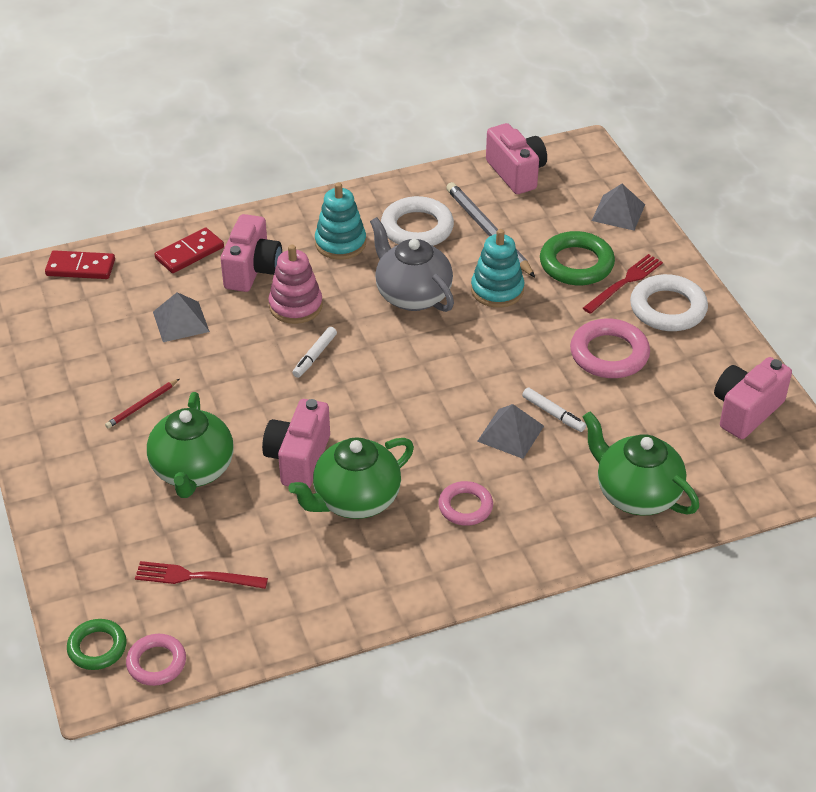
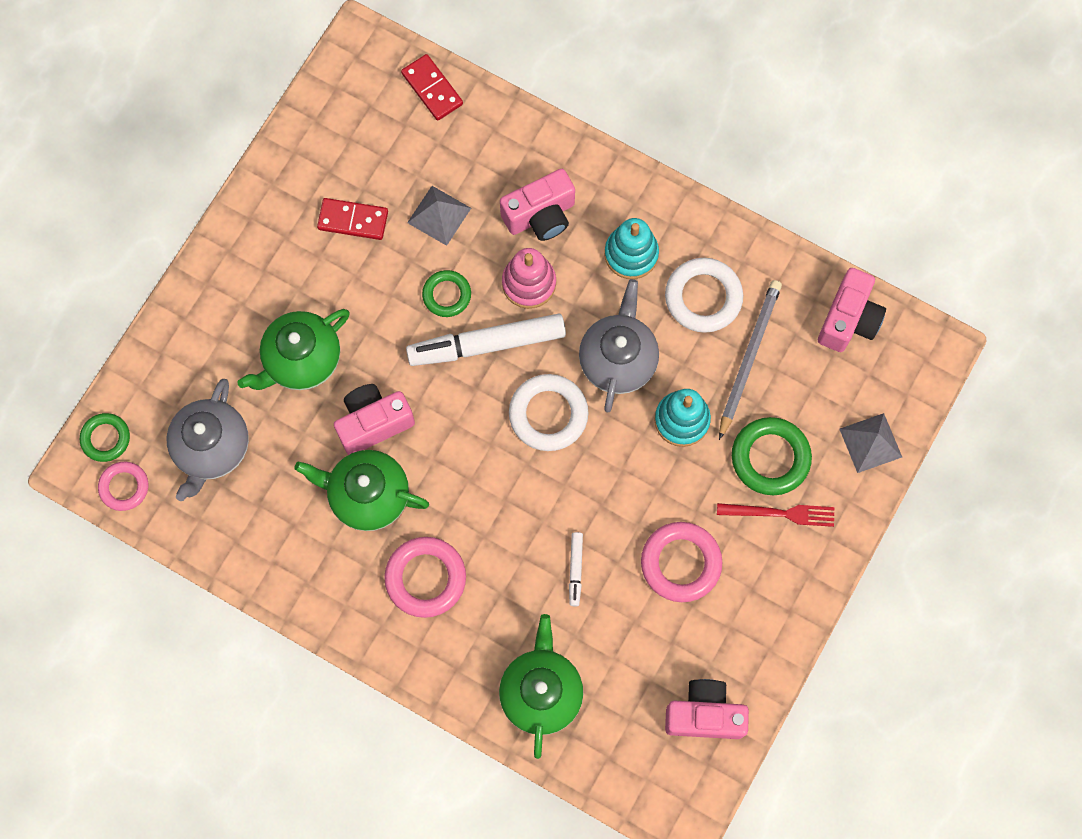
camera: 50 degrees right, 30 degrees up
red pencil [105,379,179,428] -> none
red fork [135,561,268,589] -> grey teapot [167,379,249,501]
red domino [155,228,224,273] -> red domino moved to [317,198,388,240]
white marker [292,327,337,378] -> white marker [406,314,566,366], size x2.23
pink ring [438,481,493,526] -> pink ring [384,537,466,618], size x1.59
grey pyramid [477,404,544,459] -> none
white ring [630,274,708,331] -> white ring moved to [509,374,588,451]
none -> green ring [422,270,471,317]

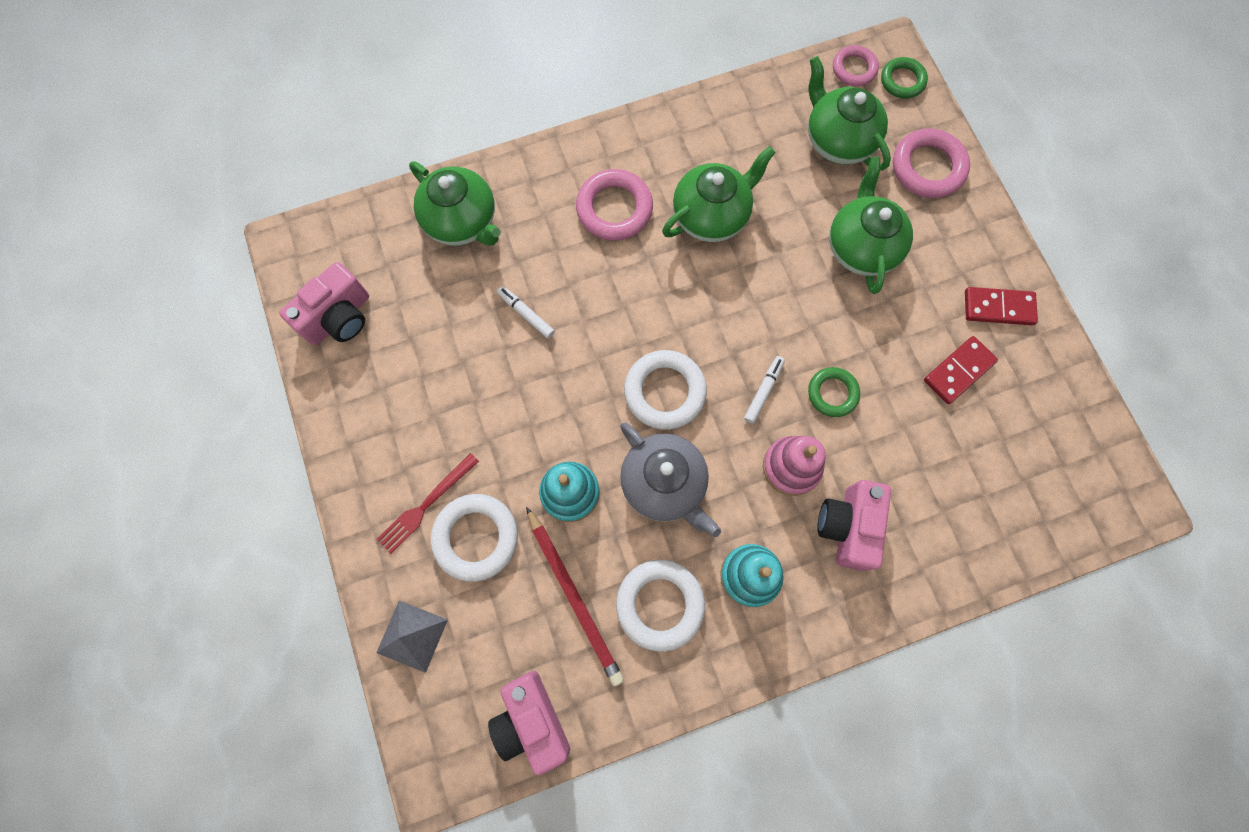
camera: 130 degrees right, 0 degrees up
grey teapot [167,379,249,501] -> green teapot [808,56,891,171]
pink camera [334,384,415,455] -> none
red domino [401,54,463,121] -> red domino moved to [965,287,1038,325]
white marker [406,314,566,366] -> white marker [744,356,785,424], size x0.45
grey pyramid [407,186,471,246] -> none
pink ring [641,522,723,602] -> pink ring moved to [893,128,970,198]
grey pencil [719,280,782,440] -> red pencil [526,507,624,686]
green ring [732,417,812,495] -> white ring [431,494,518,582]

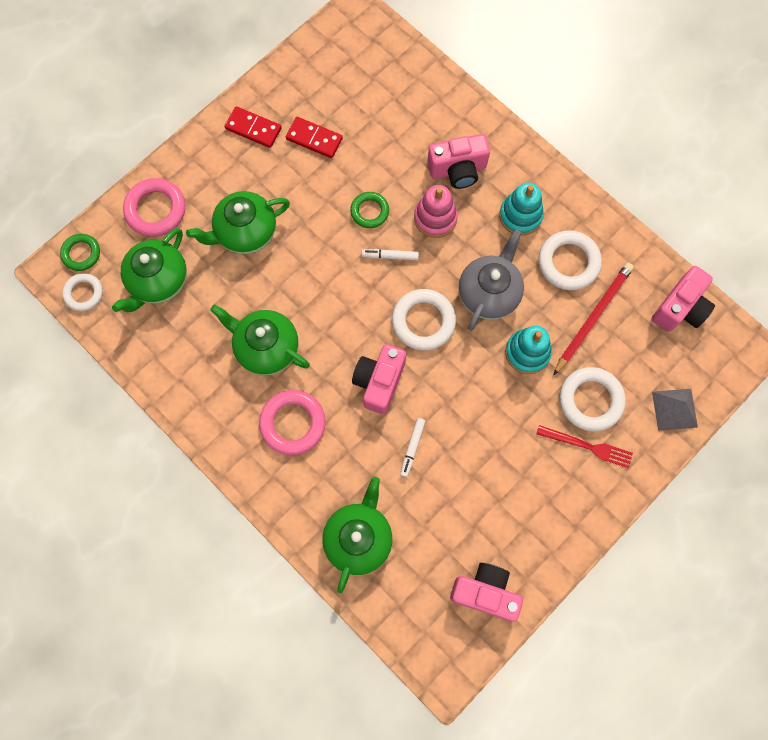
camera: 115 degrees left, 0 degrees up
pink ring [833,45,879,86] -> white ring [62,273,103,311]
red domino [965,287,1038,325] -> red domino turned 45 degrees counterclockwise [224,106,282,148]
none -> pink camera [352,344,406,414]

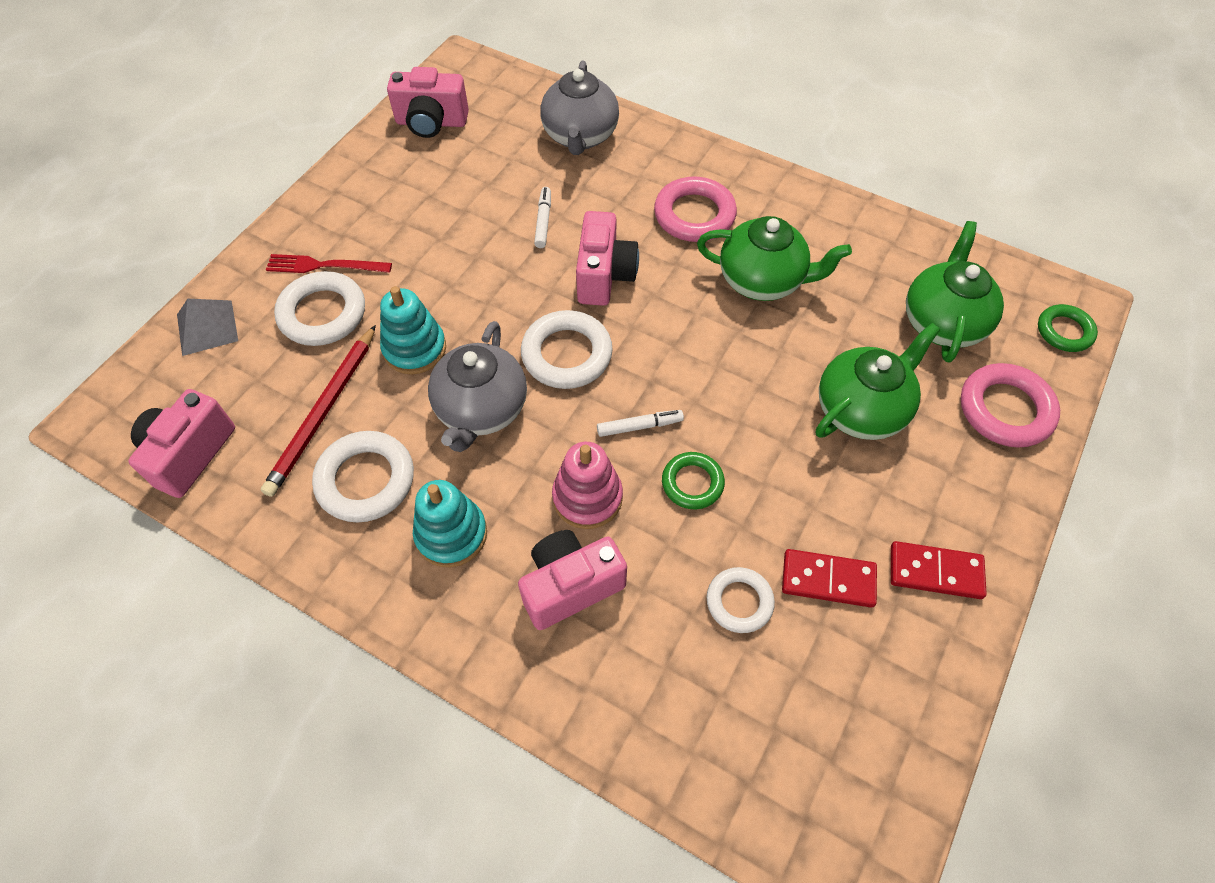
camera: 165 degrees right, 15 degrees down
white ring [62,273,103,311] -> white ring moved to [707,567,775,633]
green teapot [322,477,393,593] -> grey teapot [540,61,619,155]

